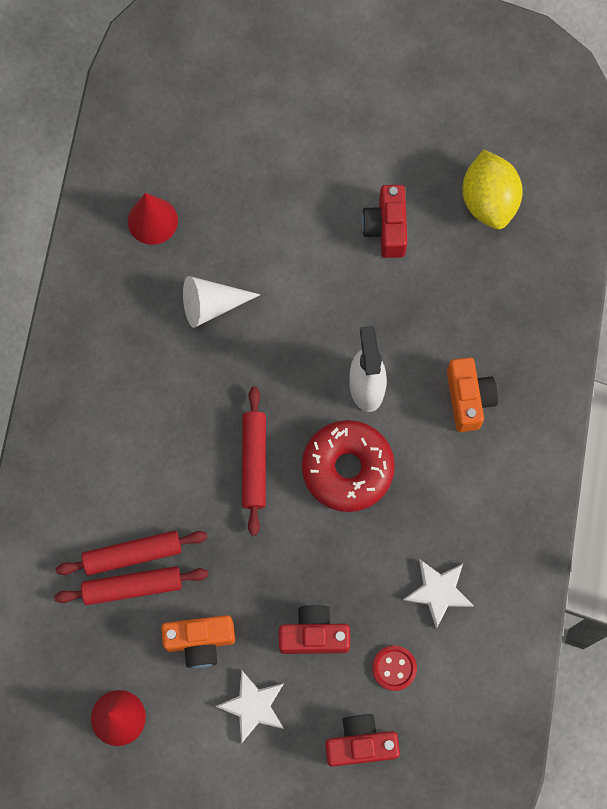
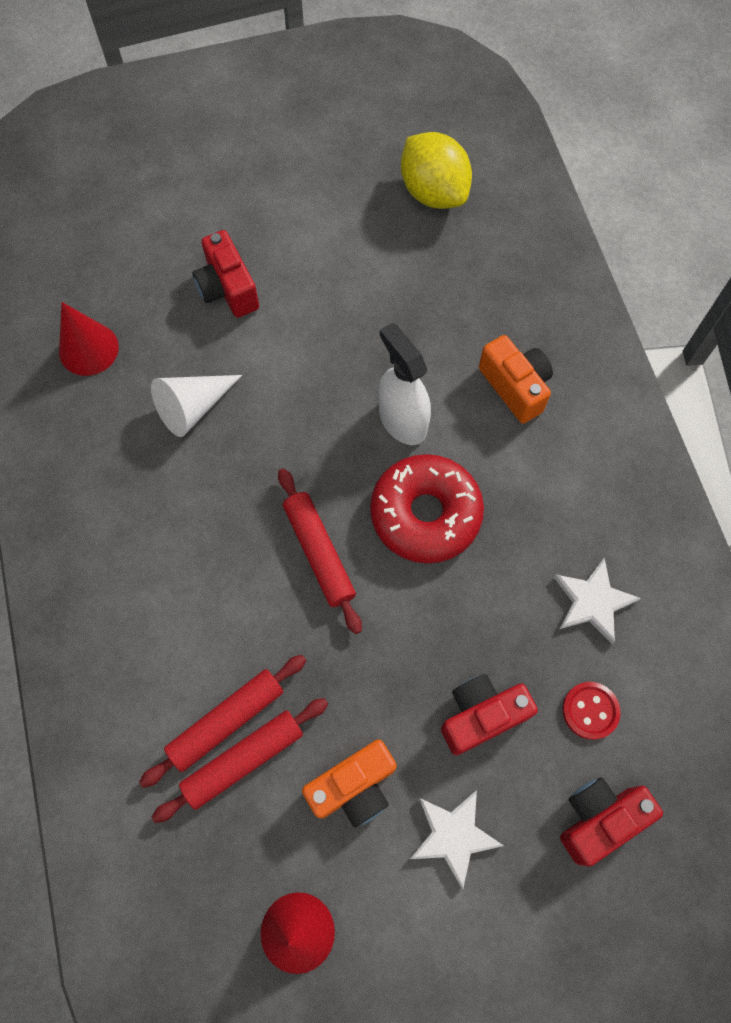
camera: 25 degrees left, 5 degrees down
red camera [362,185,407,258] -> red camera moved to [192,230,259,318]

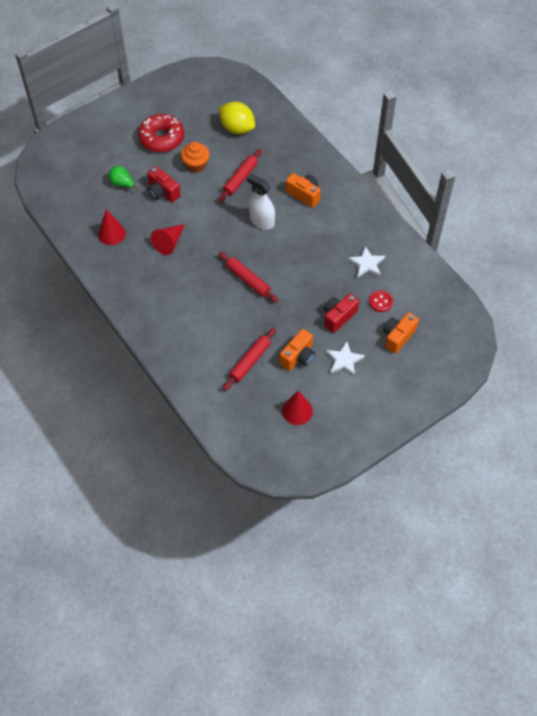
camera: 20 degrees left, 10 degrees down
red rolling pin [139,655,306,788] -> red rolling pin moved to [218,149,262,202]
white cone [151,375,242,437] -> red cone [151,224,185,255]
red donut [370,454,484,563] -> red donut moved to [138,114,184,152]
red camera [560,777,663,867] -> orange camera [383,312,419,354]
none -> green pear [108,166,138,190]
none -> orange cupcake [181,142,210,173]

